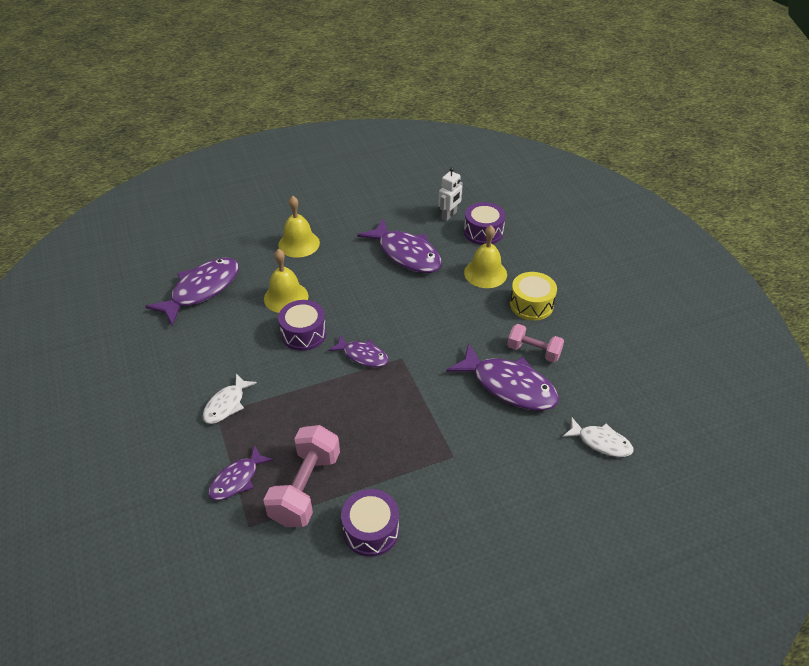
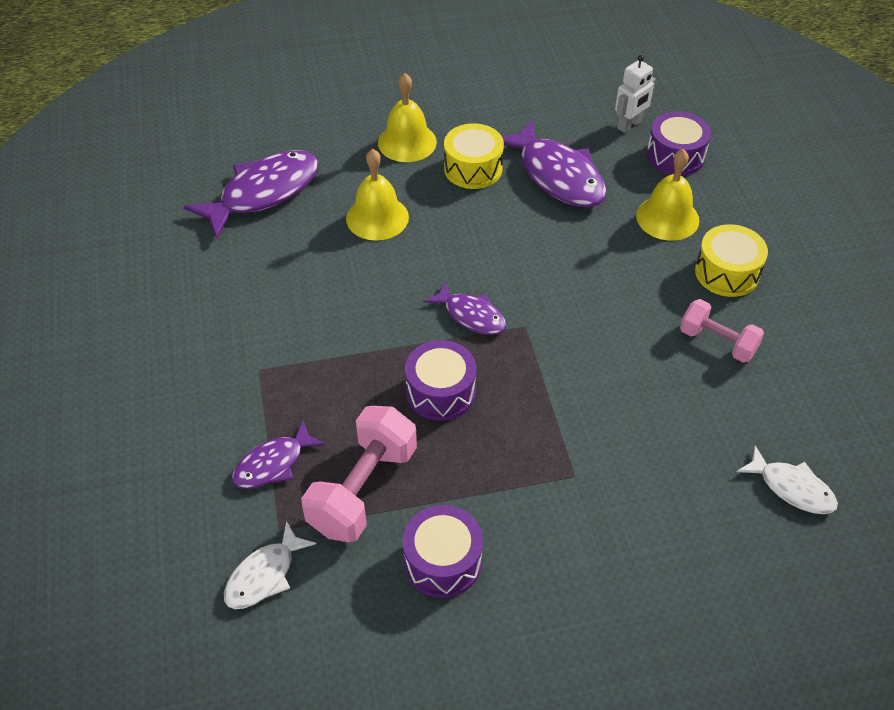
camera: 10 degrees right, 5 degrees up
white fish [203,373,257,424] -> white fish moved to [224,521,316,609]
purple drum [278,300,327,351] -> purple drum moved to [405,340,477,421]
purple fish [446,343,559,411] -> none
none -> yellow drum [444,123,504,189]

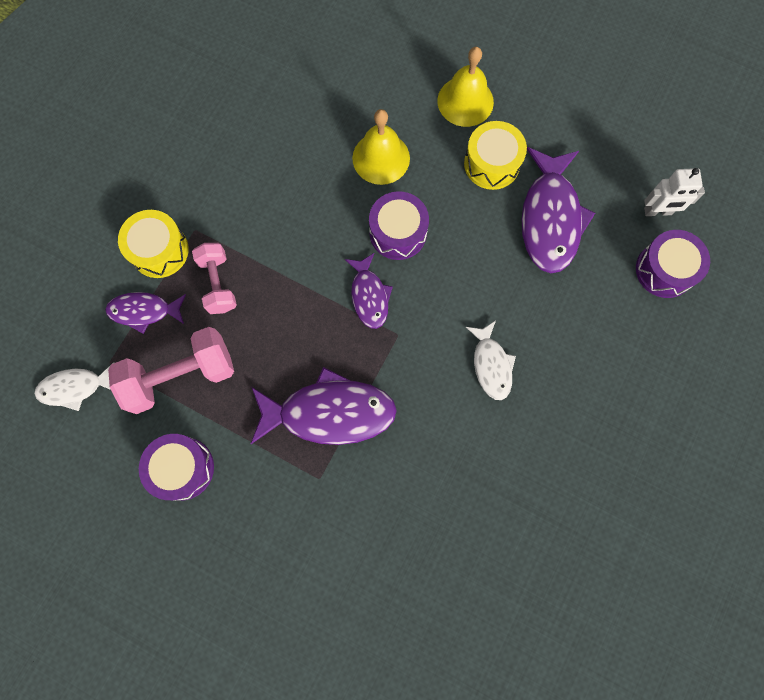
camera: 40 degrees right, 25 degrees up
purple fish [184,150,319,239] -> purple fish moved to [251,367,397,445]
purple drum [405,340,477,421] -> purple drum moved to [369,191,429,260]
yellow bell [636,149,699,241] -> none
pink dumbbell [680,299,764,363] -> pink dumbbell moved to [192,243,237,314]
yellow drum [695,224,768,297] -> yellow drum moved to [118,210,189,278]
white fish [737,445,838,514] -> white fish moved to [466,321,516,400]

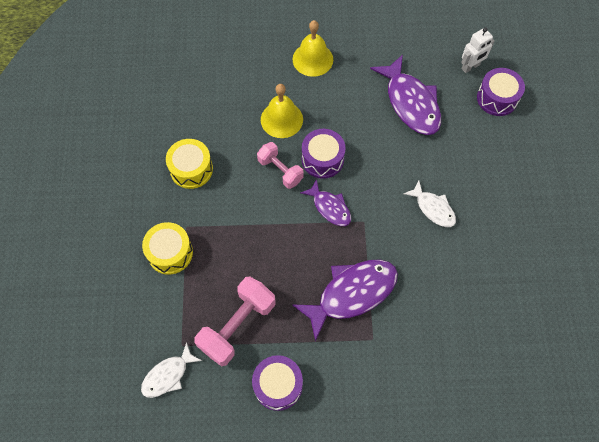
camera: 30 degrees left, 10 degrees down
purple fish [105,292,186,334] -> none
pink dumbbell [192,243,237,314] -> pink dumbbell moved to [257,142,304,189]
yellow drum [464,121,527,190] -> yellow drum moved to [166,139,213,189]

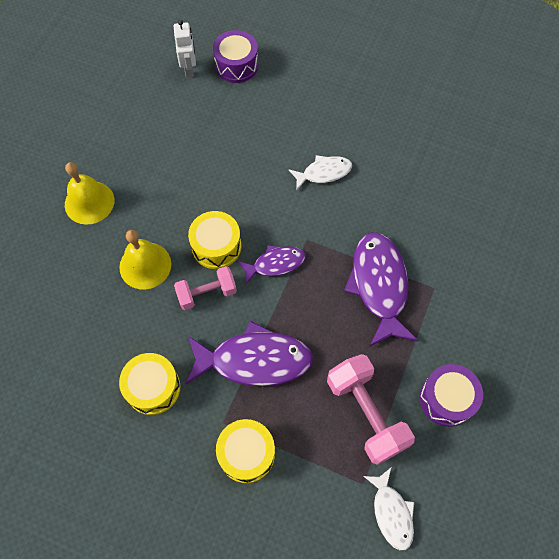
camera: 65 degrees left, 0 degrees up
purple drum [302,129,346,179] -> yellow drum [188,211,241,269]
purple fish [370,55,441,135] -> purple fish moved to [186,321,313,386]

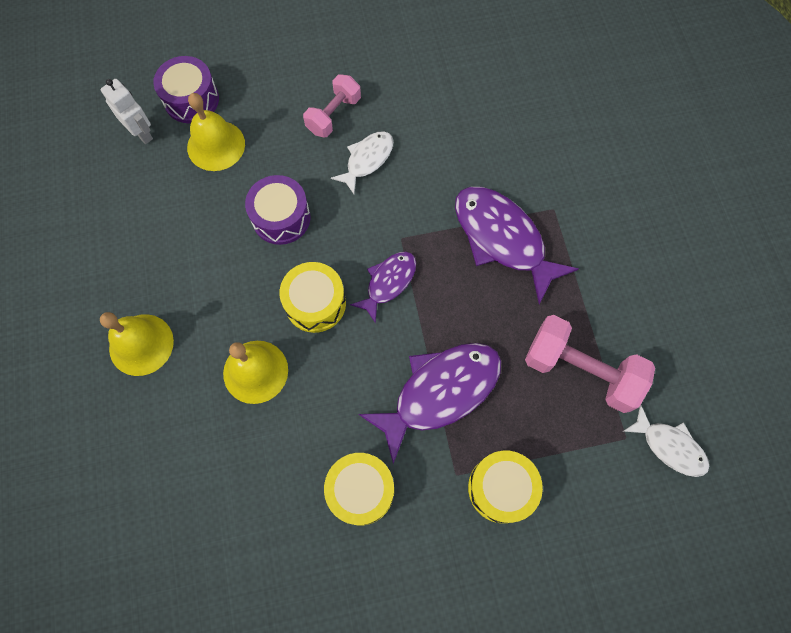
camera: 35 degrees left, 5 degrees up
pink dumbbell [174,266,237,310] -> pink dumbbell moved to [303,74,361,137]
purple drum [420,364,483,427] -> purple drum moved to [245,175,310,245]
none -> yellow bell [187,93,245,171]

